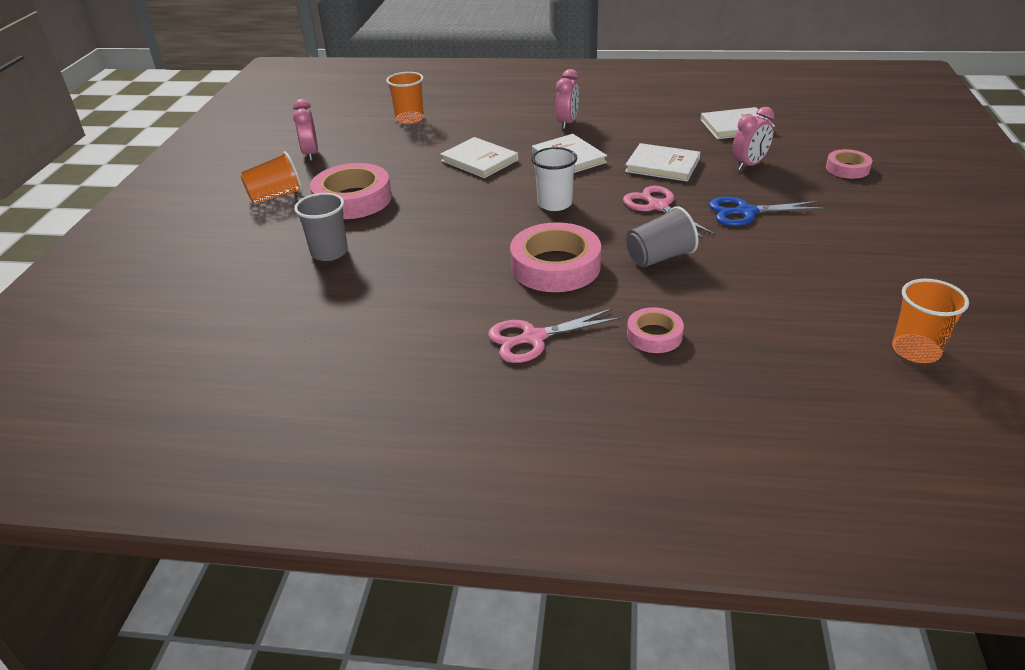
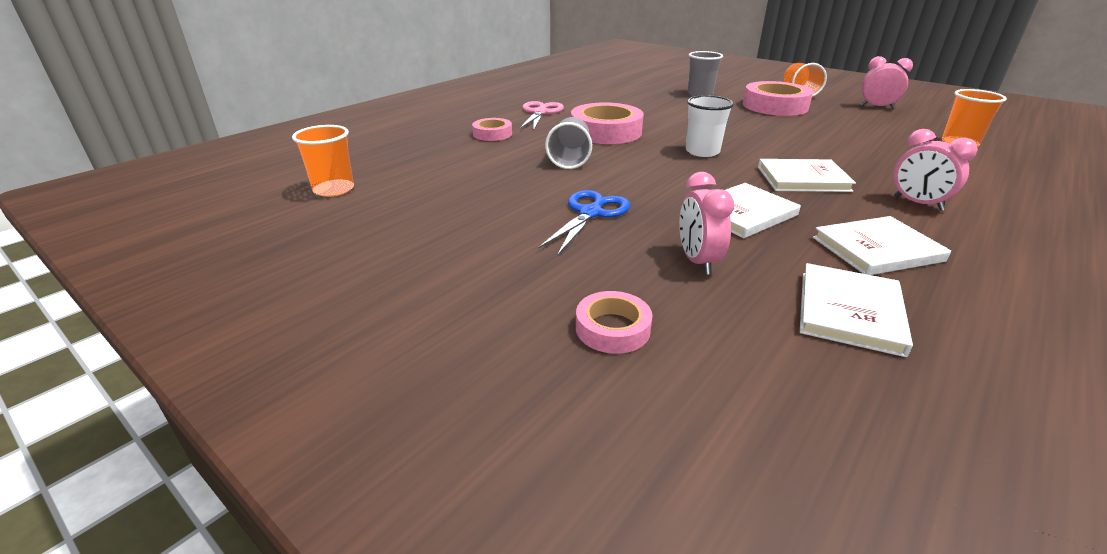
camera: 120 degrees right, 5 degrees down
white book [440,137,518,178] -> white book moved to [813,216,951,275]
pink scissors [623,186,715,239] -> none

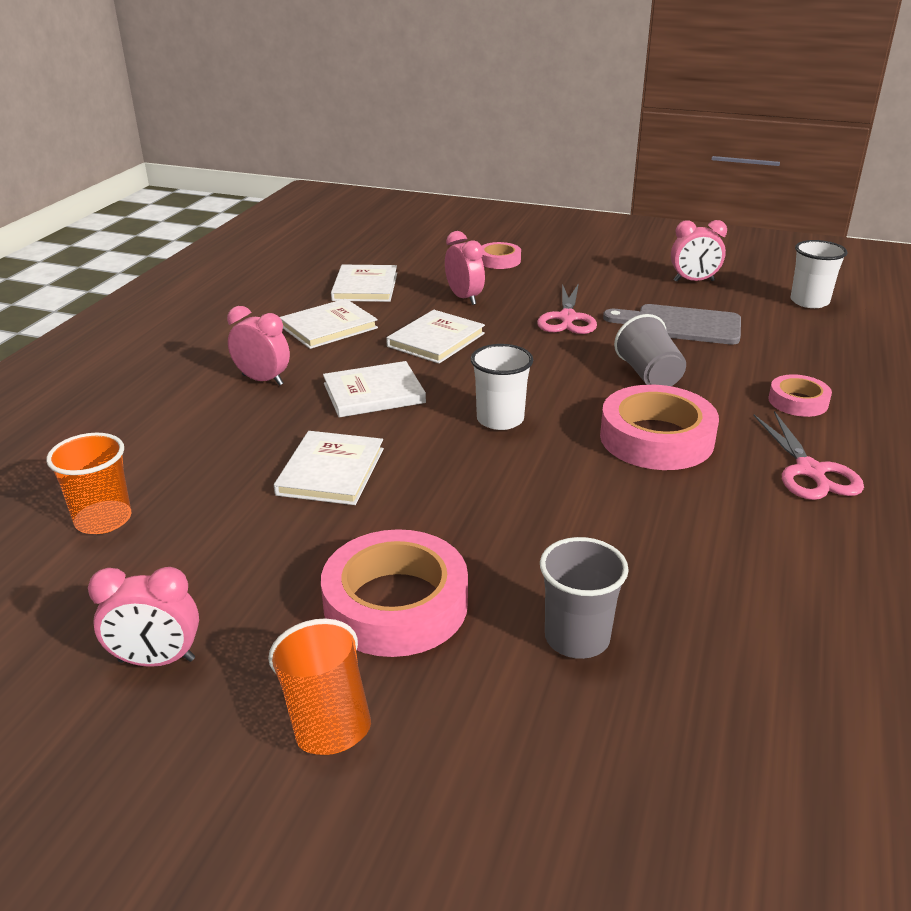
camera: 160 degrees right, 0 degrees up
orange cup [292,125,354,197] -> white cup [791,240,847,308]
blue scissors [538,190,630,255] -> pink scissors [537,283,597,334]
none -> white book [274,431,384,505]
none -> grey cutting board [603,304,741,345]
none -> pink clock [671,220,727,282]

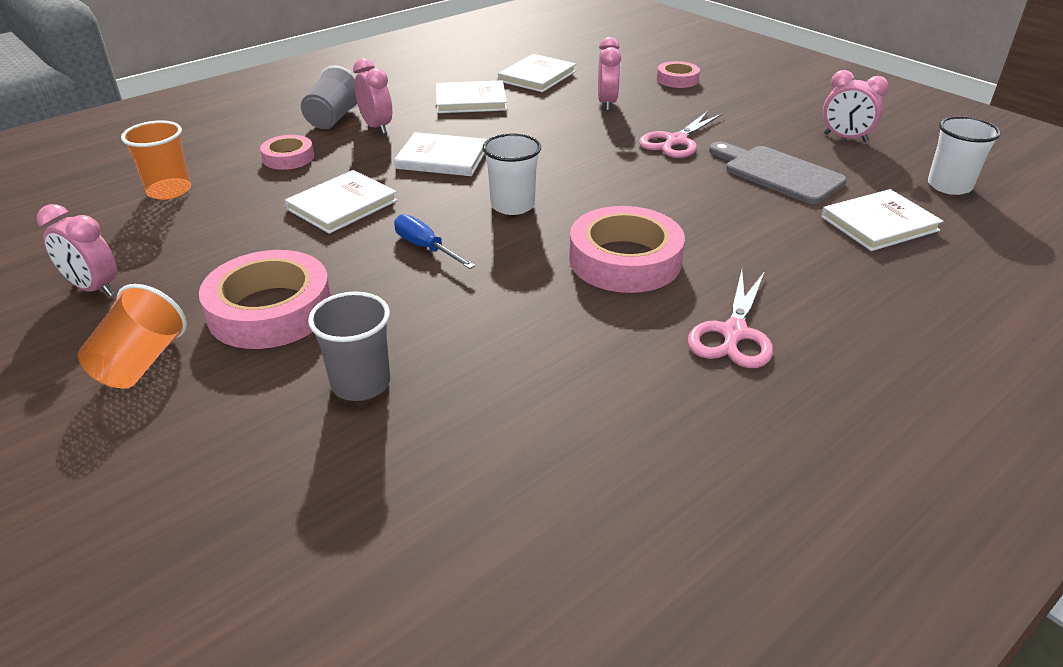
camera: 30 degrees right, 5 degrees up
white book [386,310,485,364] -> white book moved to [821,189,943,251]
grey cup [614,314,686,386] -> grey cup moved to [301,66,358,129]
pink tape [768,374,832,417] -> pink tape moved to [260,135,314,170]
none -> blue screwdriver [394,214,475,269]

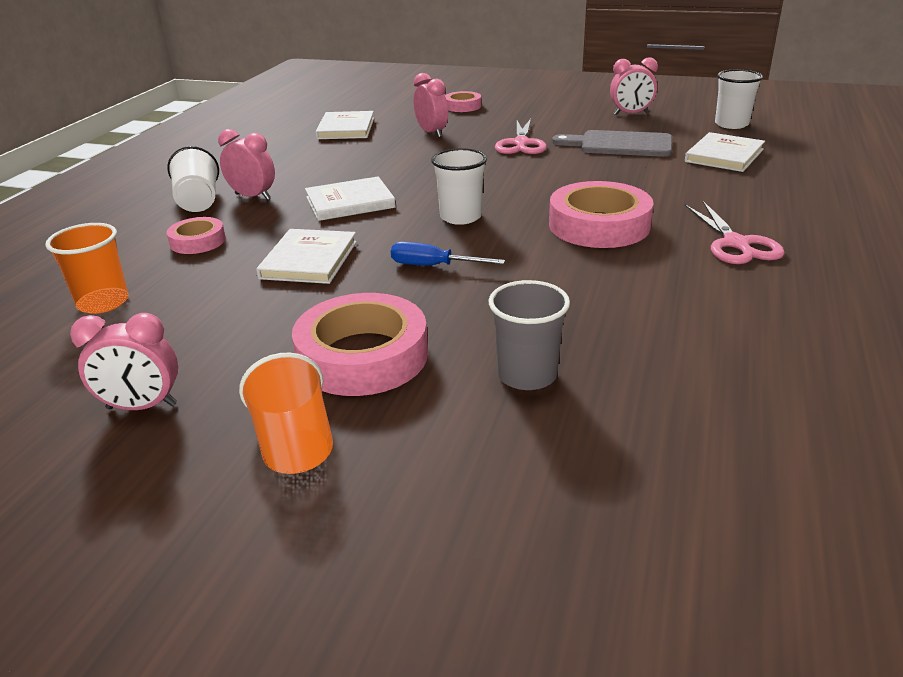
camera: 30 degrees left, 5 degrees down
grey cup [301,66,358,129] -> white cup [167,146,219,212]
white book [436,80,507,113] -> none

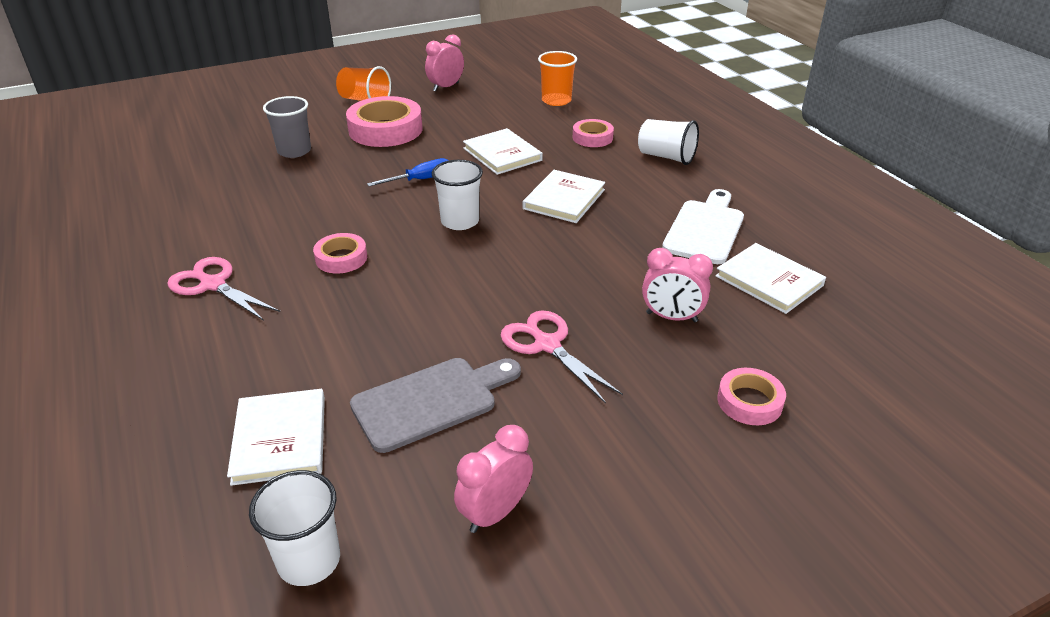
camera: 135 degrees right, 5 degrees up
pink clock [218,129,275,200] -> none
pink tape [549,181,653,248] -> pink tape [313,233,367,273], size x0.54
none -> white cutting board [662,189,744,264]

